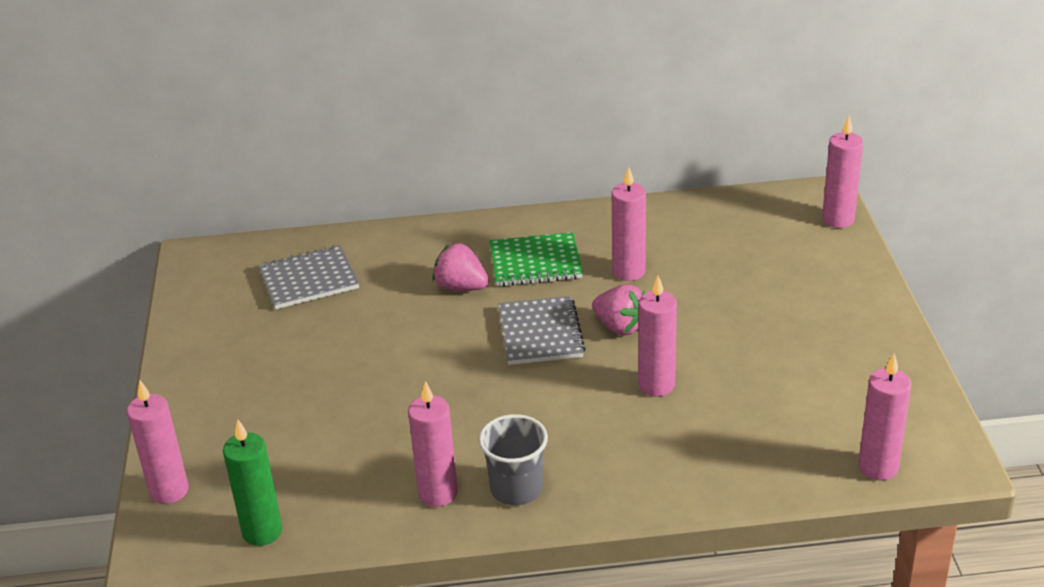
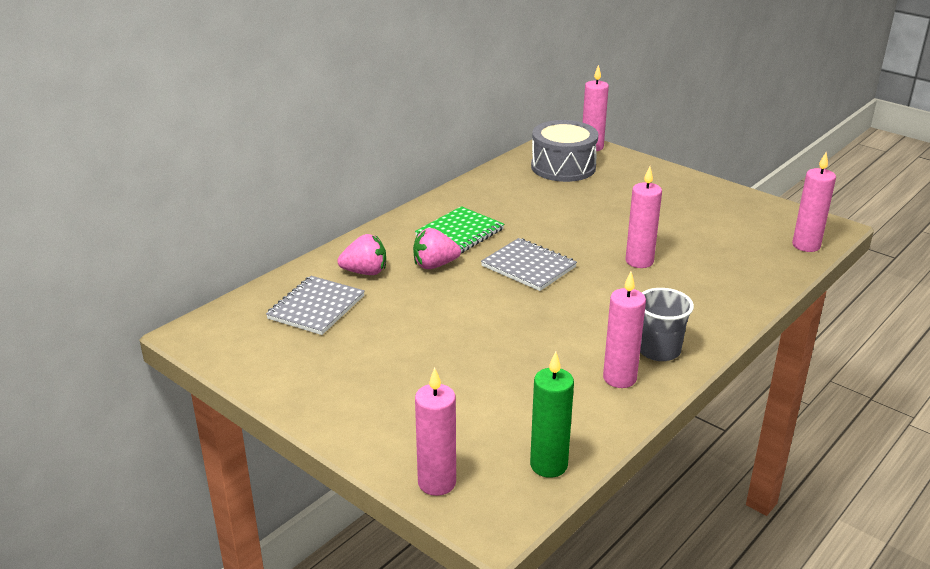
camera: 45 degrees left, 5 degrees down
pink strawberry [592,285,645,336] -> pink strawberry moved to [337,234,386,275]
pink candle [612,166,646,281] -> none
none -> grey drum [531,120,598,182]

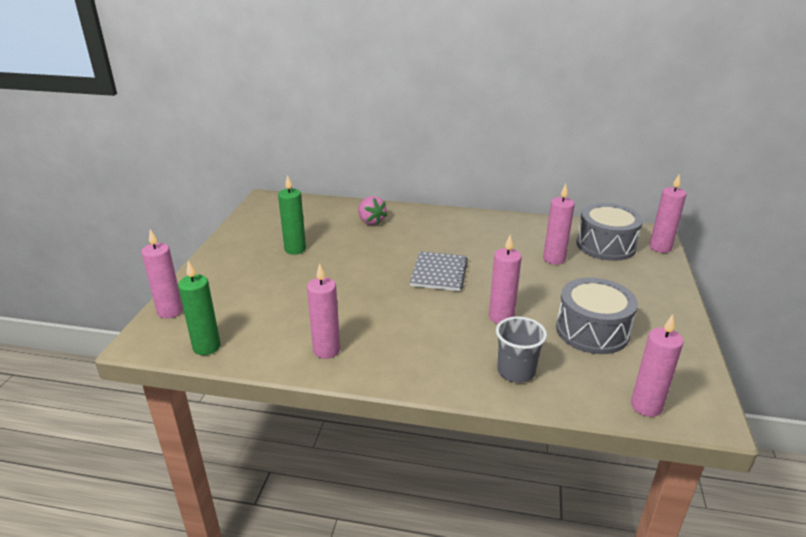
camera: 60 degrees right, 0 degrees up
grey notebook [266,276,365,335] -> none
pink strawberry [413,228,461,269] -> none
green notebook [415,206,504,253] -> none
grey cup [640,288,694,361] -> grey cup moved to [496,316,547,383]
none -> green candle [278,175,306,254]
none -> pink candle [543,184,575,265]
none -> grey drum [556,277,638,354]

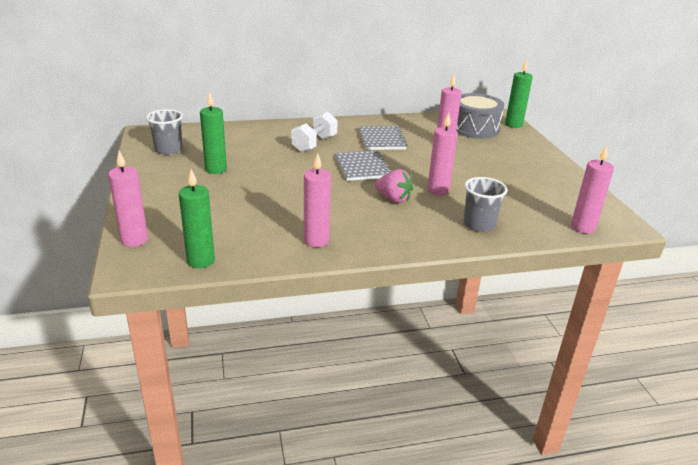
camera: 25 degrees left, 0 degrees up
pink strawberry [358,196,387,225] -> pink strawberry moved to [375,169,413,203]
grey drum [556,277,638,354] -> none
pink candle [649,174,686,253] -> green candle [505,59,533,128]
none -> grey cup [146,109,183,155]
none -> white dumbbell [291,111,338,152]
none -> grey notebook [359,126,408,150]

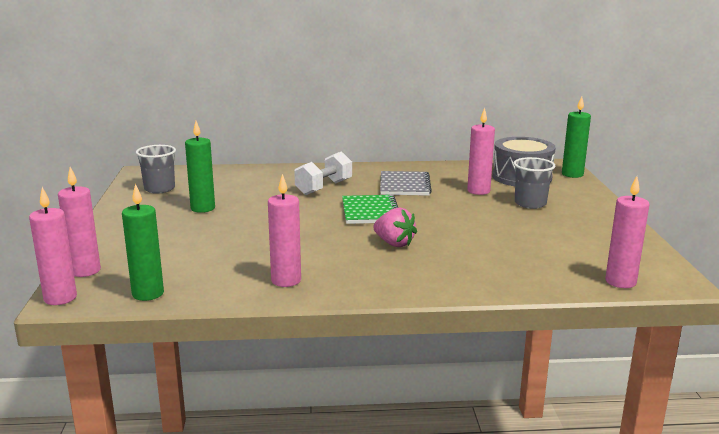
camera: 10 degrees right, 10 degrees down
grey notebook [335,151,391,181] -> green notebook [342,195,398,224]
pink candle [427,112,458,195] -> pink candle moved to [29,187,77,305]
grey cup [463,177,507,232] -> grey cup moved to [513,157,555,209]

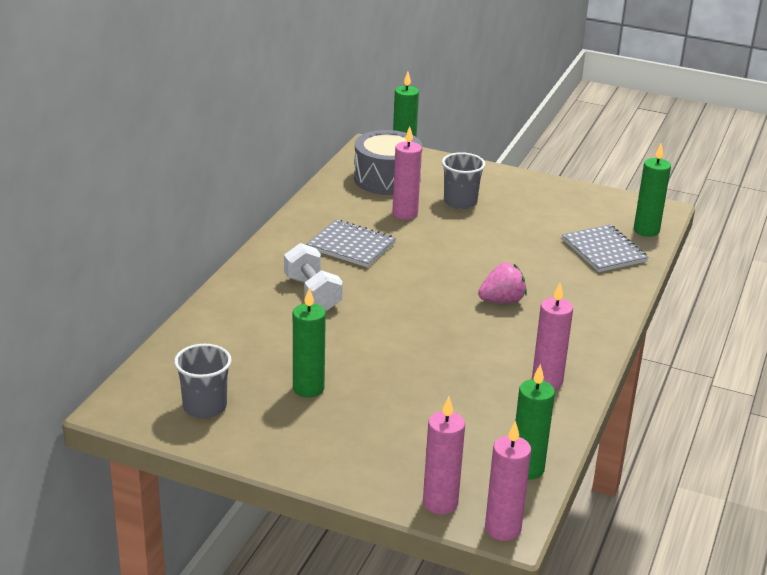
camera: 65 degrees left, 10 degrees up
green notebook [342,195,398,224] -> none
pink candle [605,176,650,288] -> green candle [634,144,671,237]
none -> grey notebook [562,225,649,272]

